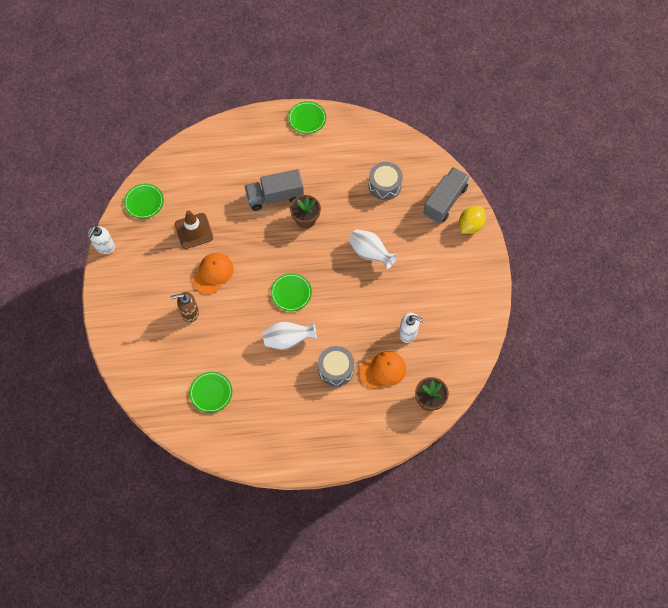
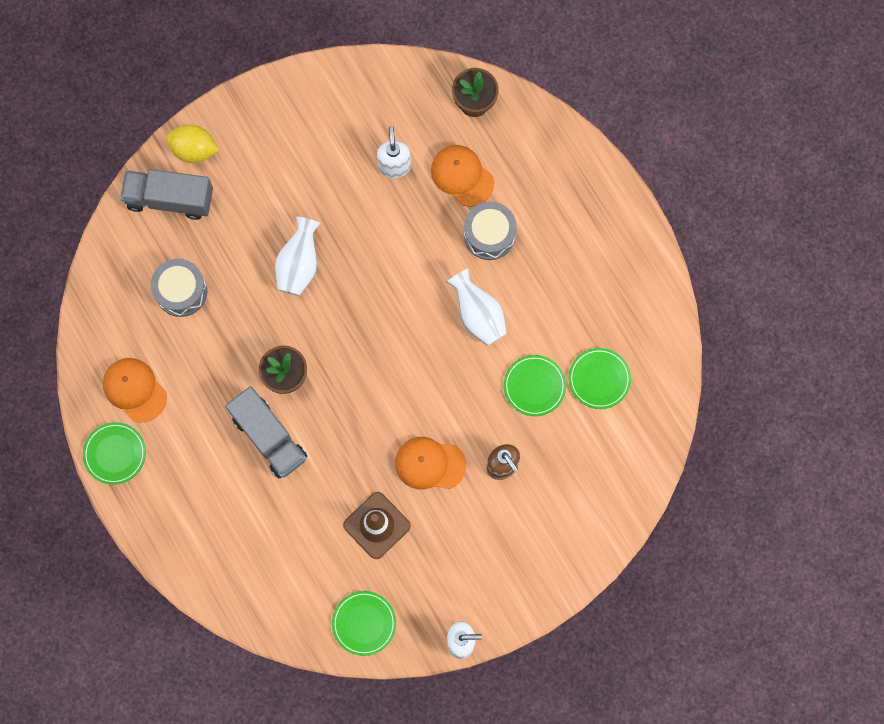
camera: 115 degrees left, 10 degrees up
green plate [271,273,312,311] -> green plate moved to [504,355,566,416]
none -> orange cap [103,358,167,423]

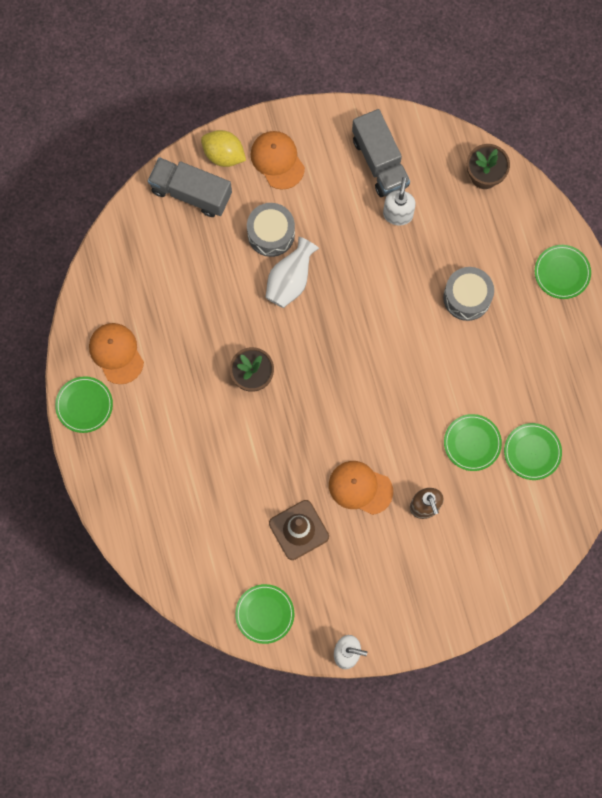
camera: 15 degrees right, 0 degrees up
grey drum [151,259,207,317] -> grey drum moved to [247,203,295,257]
grey truck [225,386,307,478] -> grey truck moved to [352,109,410,197]
orange cap [431,145,494,207] -> orange cap moved to [250,131,305,190]
white vase [447,269,507,346] -> none
none -> green plate [535,245,591,299]

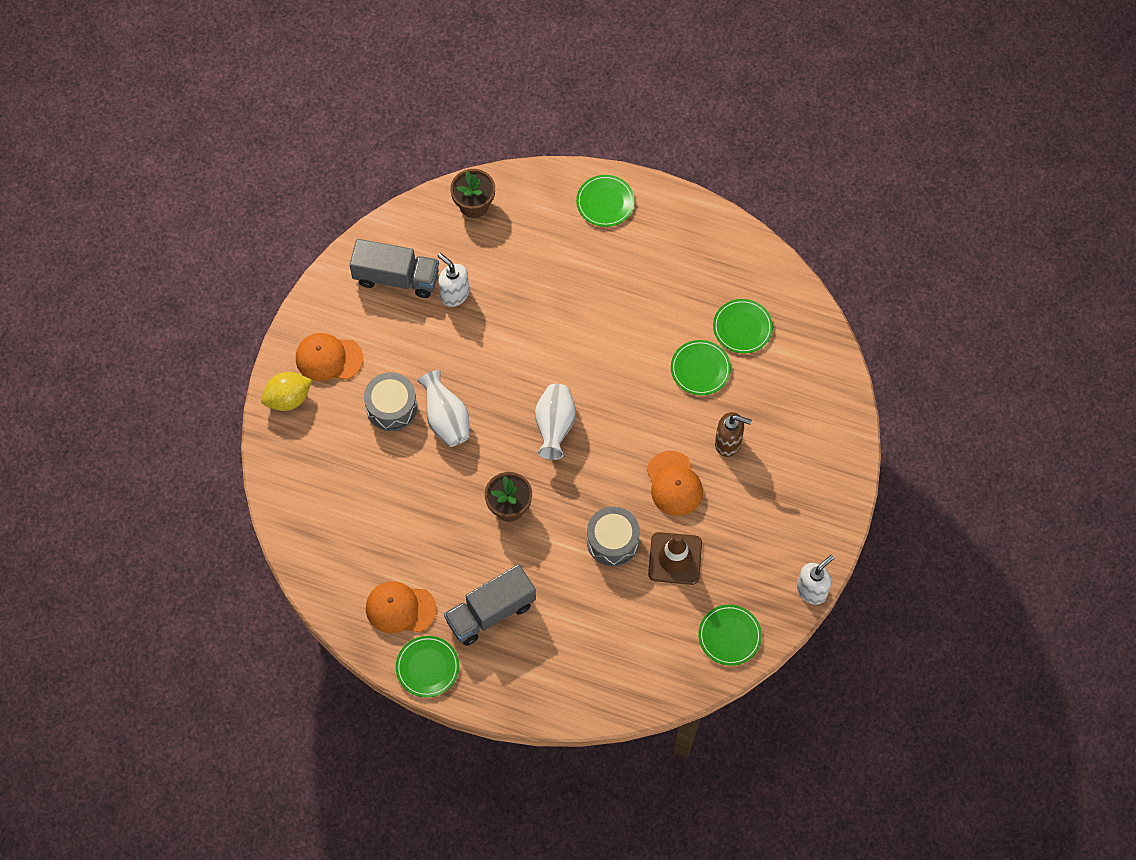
camera: 55 degrees left, 10 degrees down
grey truck [148,157,232,217] -> grey truck moved to [444,564,536,646]
orange cap [329,461,393,515] -> orange cap turned 75 degrees counterclockwise [647,451,703,516]
grey drum [443,267,494,321] -> grey drum moved to [587,507,640,566]
none -> white vase [535,384,576,460]

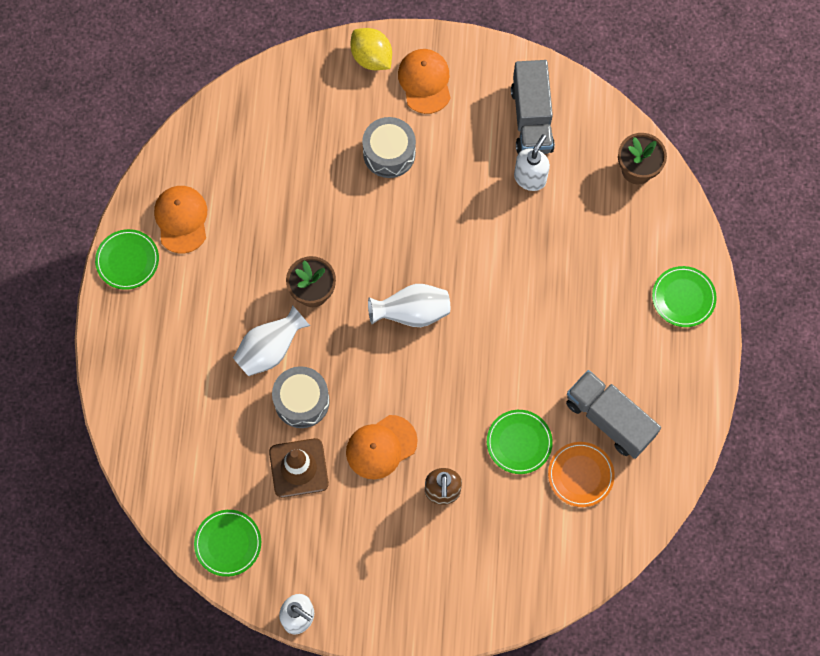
camera: 75 degrees right, 5 degrees up
white vase [417,370,470,447] -> white vase moved to [233,305,310,376]
grey truck [444,564,536,646] -> grey truck moved to [566,370,661,459]
green plate [713,299,773,353] -> orange plate [548,442,615,507]

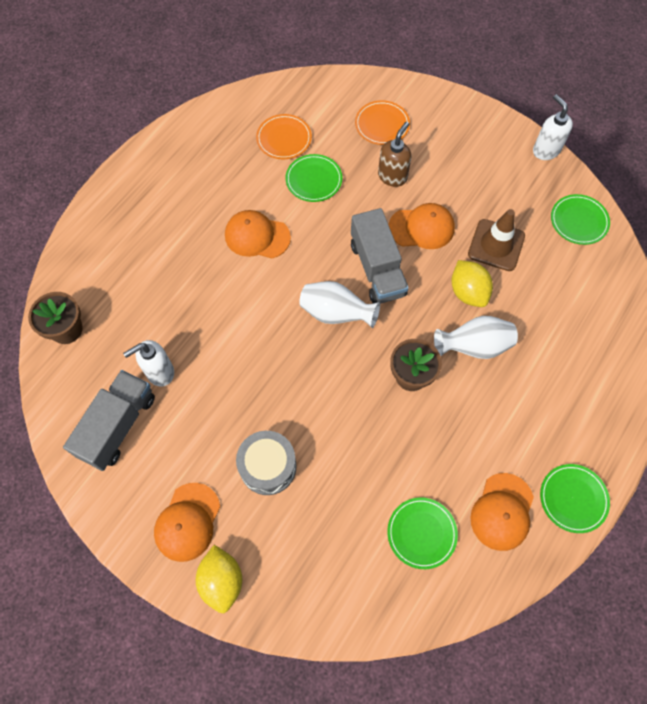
camera: 150 degrees left, 5 degrees down
grey drum [272,366,330,428] -> yellow lemon [452,260,493,307]
grey truck [566,370,661,459] -> grey truck moved to [351,208,409,303]
green plate [652,266,717,327] -> green plate moved to [387,497,458,569]
none -> orange cap [225,210,291,258]
none -> orange plate [355,100,410,145]

